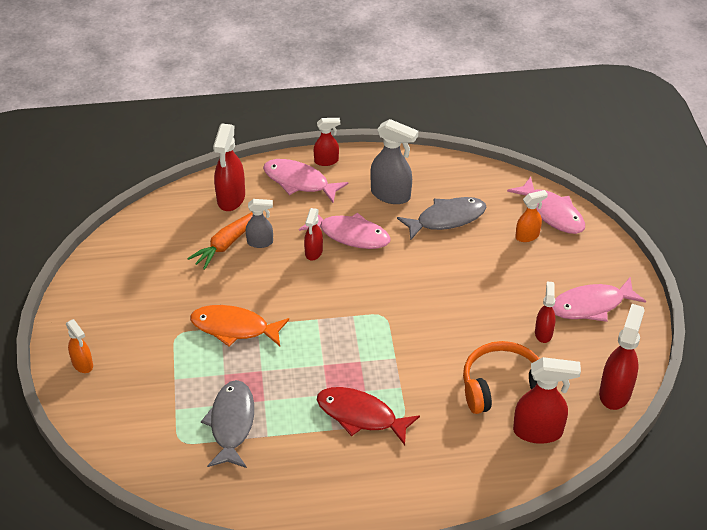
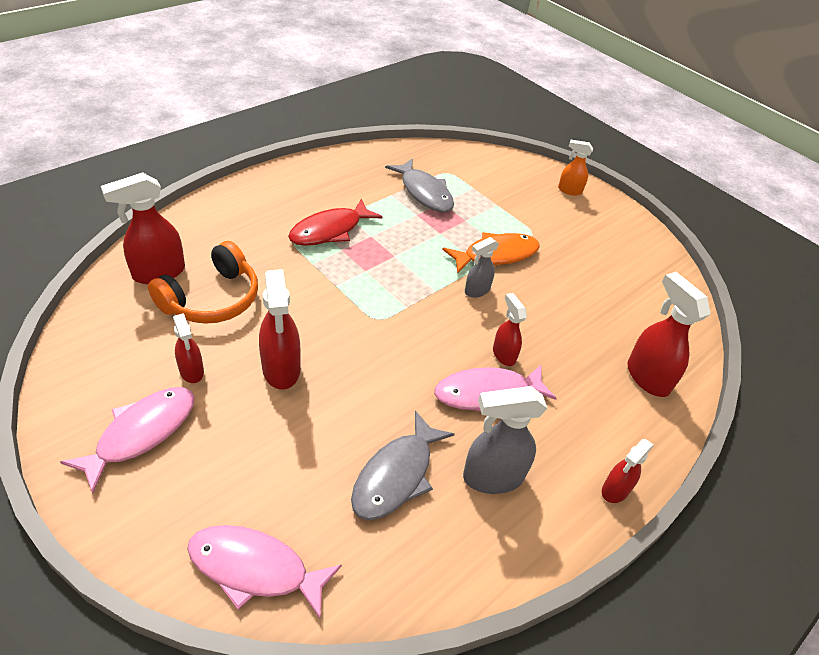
camera: 140 degrees right, 0 degrees up
orange carrot [187,212,253,270] -> none
grey spray bottle [246,199,273,248] -> grey spray bottle moved to [465,237,499,298]
pink fish [263,159,349,203] -> none
red fish [317,387,420,445] -> red fish turned 150 degrees clockwise [288,198,383,246]
orange spray bottle [515,190,548,242] -> none
red spray bottle [599,304,645,410] -> red spray bottle moved to [259,269,301,389]

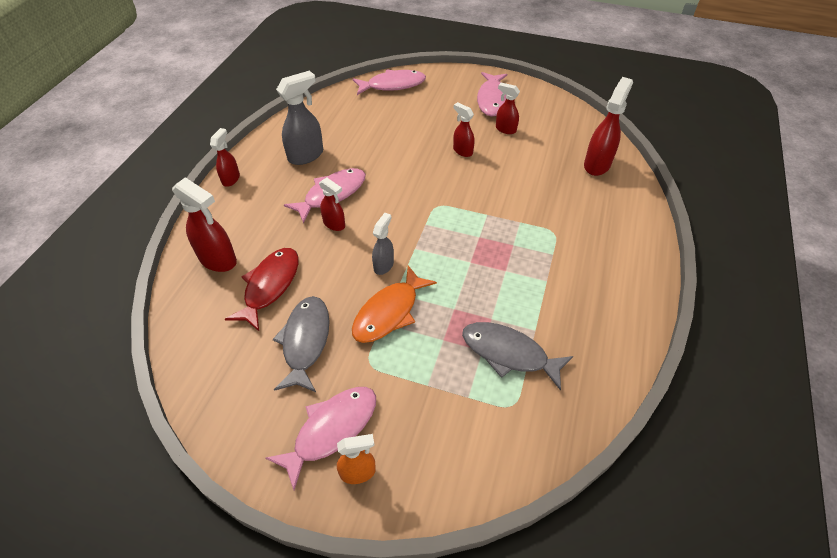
camera: 155 degrees right, 5 degrees up
orange headphones [148,241,258,324] -> none
red spray bottle [259,269,301,389] -> red spray bottle [453,102,474,157], size x0.60
red fish [288,198,383,246] -> red fish moved to [225,248,298,331]
grey fish [351,410,454,520] -> grey fish moved to [273,296,330,392]
none -> pink fish [265,387,376,490]

